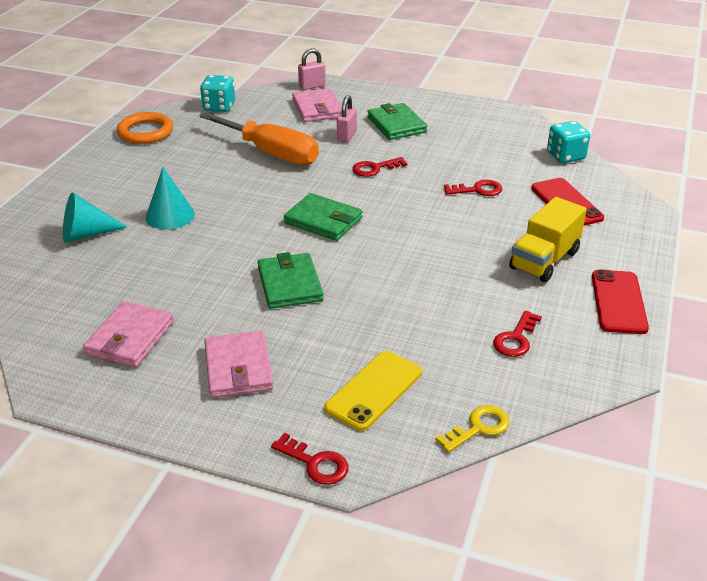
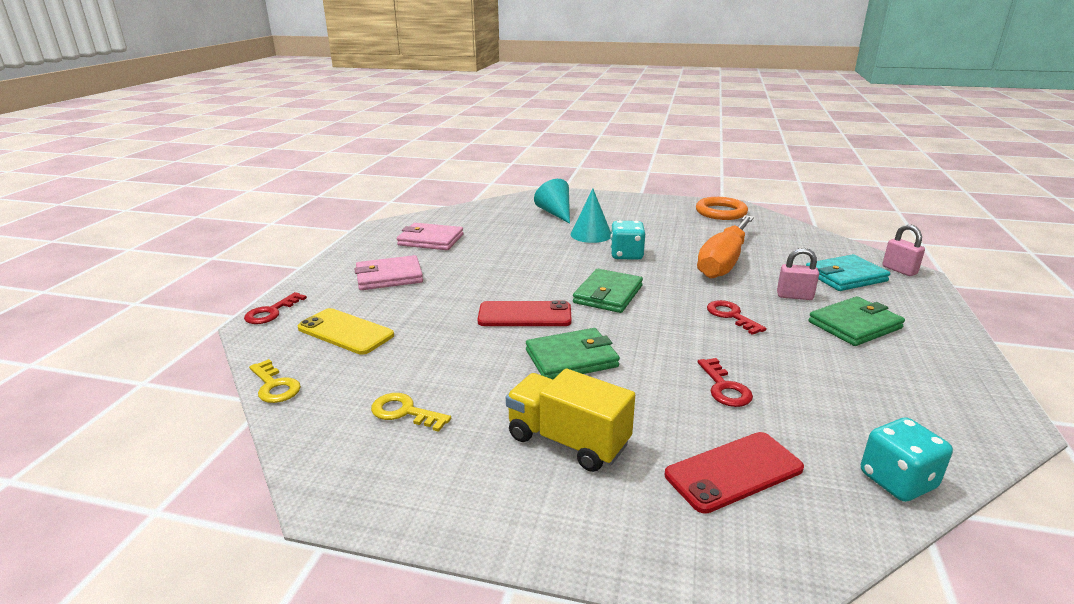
camera: 85 degrees right, 10 degrees down
turquoise dice [200,75,235,112] -> turquoise dice moved to [610,221,645,260]
green wallet [258,252,324,309] -> green wallet moved to [526,328,620,379]
pink wallet [292,88,342,122] -> turquoise wallet [806,254,890,291]
red key [493,311,542,357] -> yellow key [371,393,451,432]
red phone [592,269,649,334] -> red phone moved to [478,300,572,326]

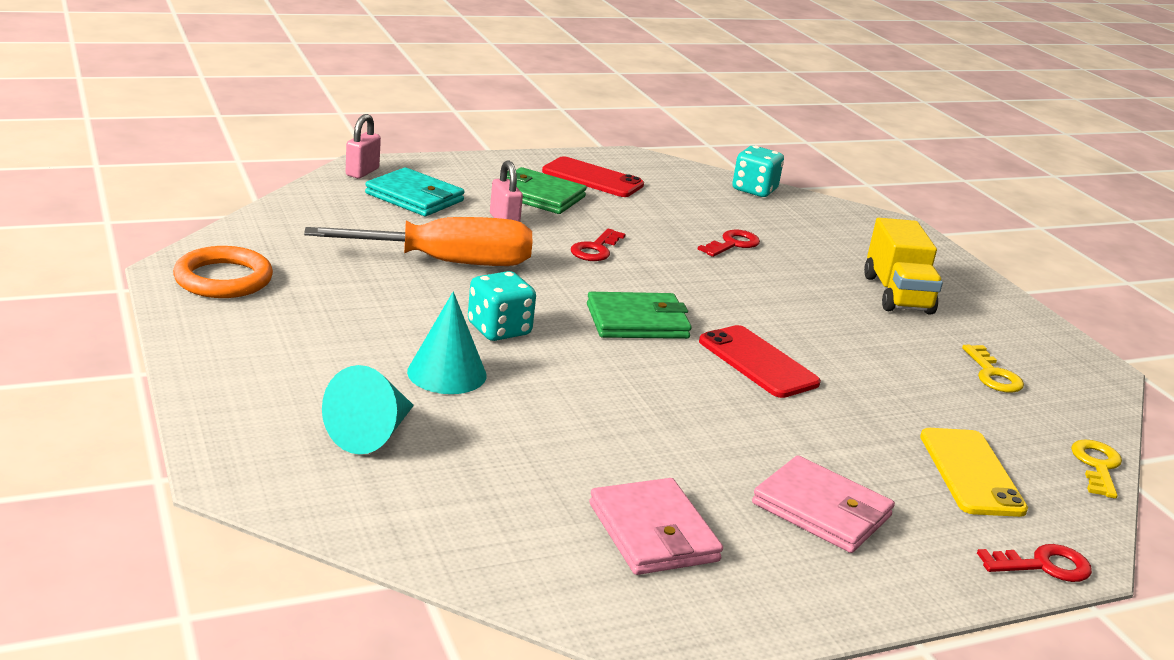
camera: 130 degrees left, 0 degrees up
green wallet [526,328,620,379] -> none
red phone [665,432,804,514] -> red phone moved to [542,156,644,197]

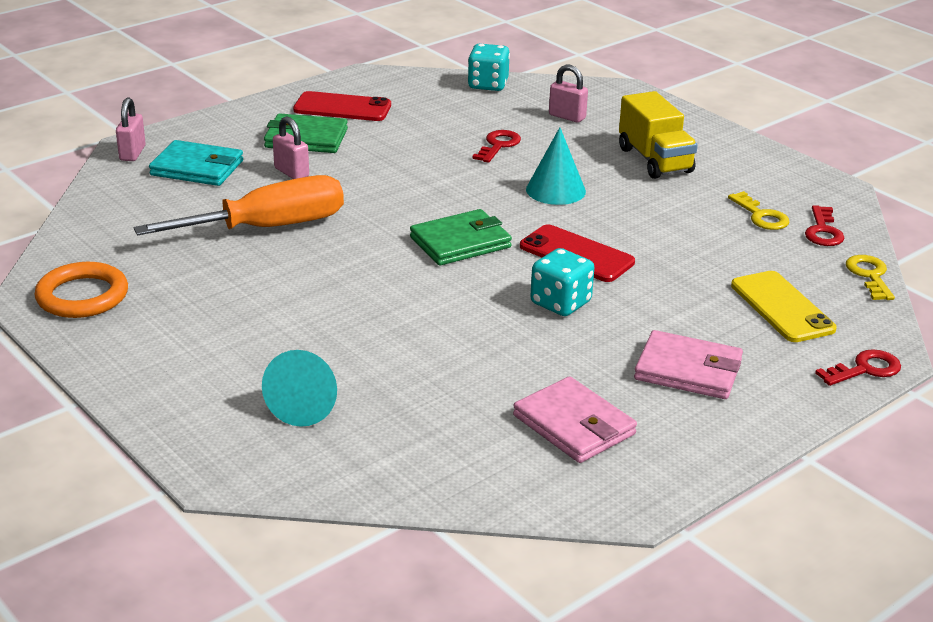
camera: 15 degrees left, 5 degrees up
turquoise cone [407,292,487,394] -> turquoise cone moved to [526,127,586,205]
turquoise dice [468,271,536,341] -> turquoise dice moved to [530,248,594,316]
red key [571,228,625,261] -> red key moved to [805,205,844,246]
none -> pink padlock [549,64,588,123]

